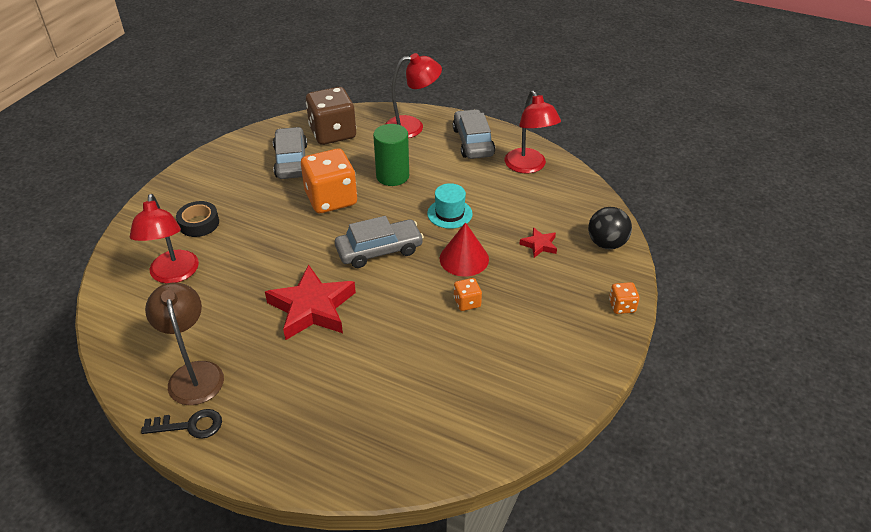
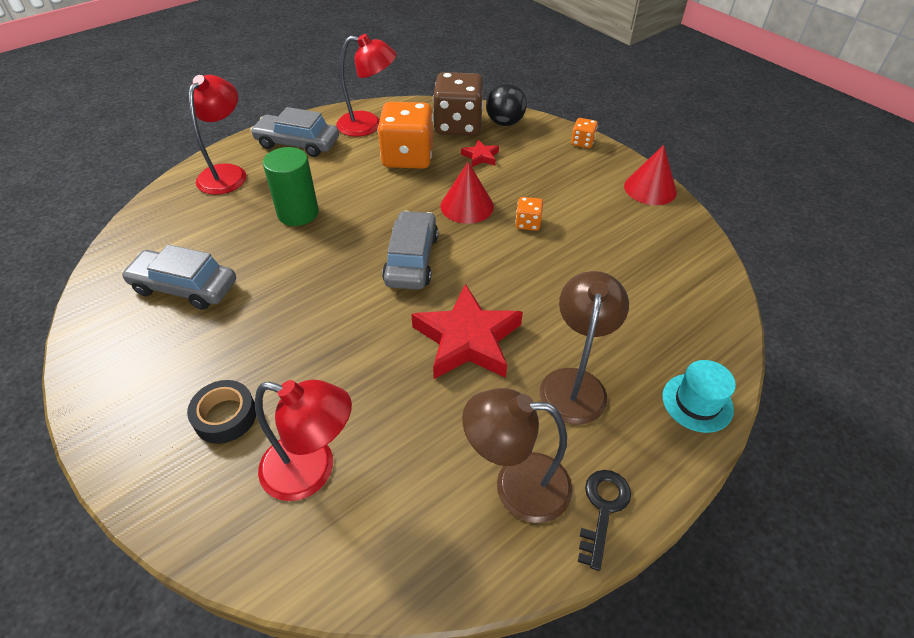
camera: 65 degrees left, 5 degrees up
orange dice [301,149,357,213] -> orange dice moved to [378,102,433,169]
brown dice [306,87,356,145] -> brown dice moved to [433,72,483,136]
turquoise hat [427,183,473,229] -> turquoise hat moved to [662,360,736,433]
none -> brown lamp [540,271,629,425]
none -> red cone [624,145,677,205]

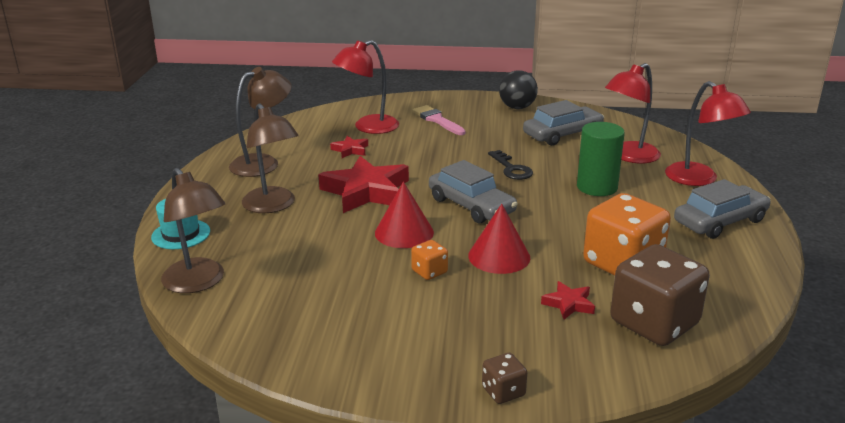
camera: 135 degrees right, 20 degrees down
black tape [187,380,256,444] -> pink brush [412,105,466,135]
red lamp [336,34,397,136] -> red lamp moved to [605,63,661,164]
black ball [486,83,527,126] -> black ball moved to [499,70,538,109]
orange dice [571,118,598,148] -> brown dice [482,353,527,404]
black key [578,470,631,571] -> black key moved to [488,150,533,180]
red cone [624,145,677,205] -> red cone moved to [375,181,434,248]
none -> brown lamp [161,168,225,293]
none -> red star [330,136,368,158]

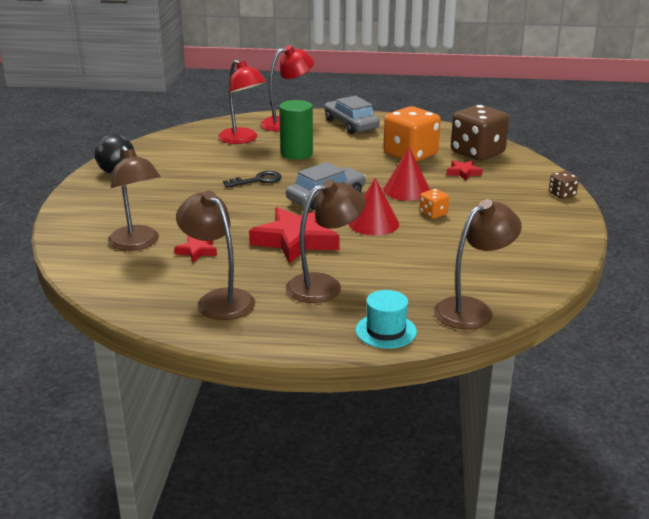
camera: 90 degrees left, 0 degrees up
red lamp [332,40,399,134] -> brown lamp [108,146,161,251]
pink brush [412,105,466,135] -> none
grey car [523,100,604,146] -> none

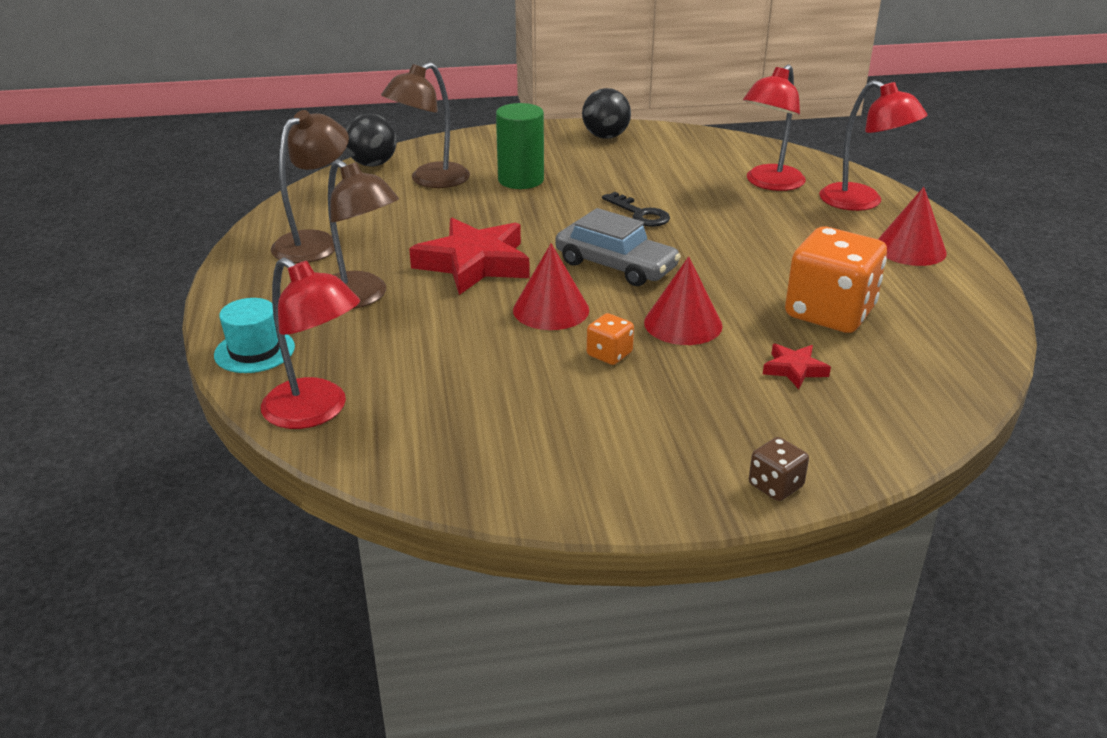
camera: 75 degrees right, 5 degrees up
red star [174,236,217,262] -> none
green cylinder [279,100,313,160] -> green cylinder moved to [496,103,544,189]
grey car [324,96,380,134] -> red cone [878,187,947,266]
brown lamp [434,199,522,329] -> red lamp [261,258,360,429]
brown dice [451,105,509,161] -> none
none -> black ball [346,113,397,167]

